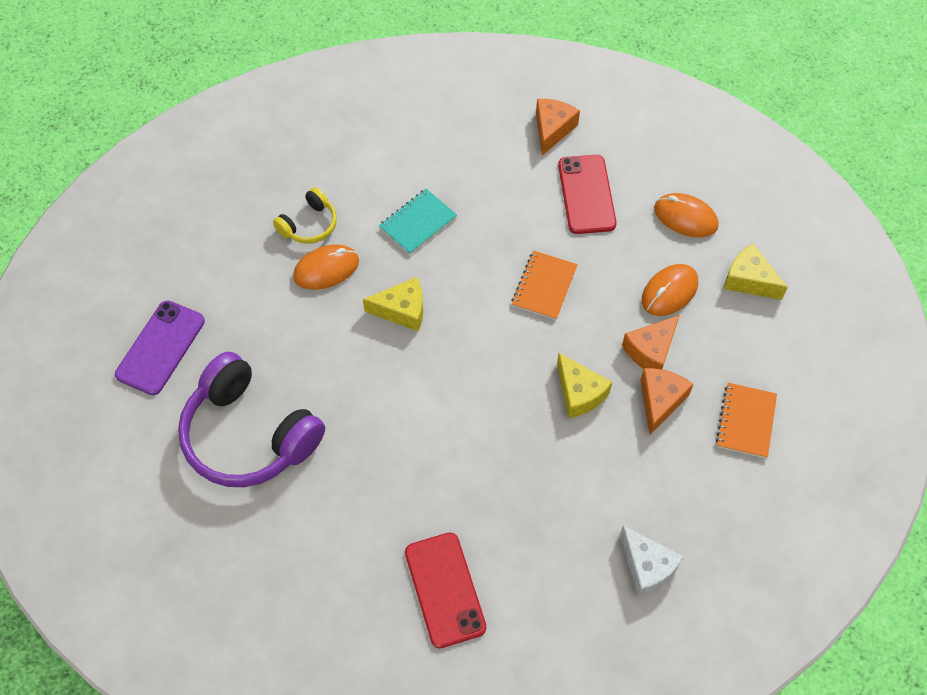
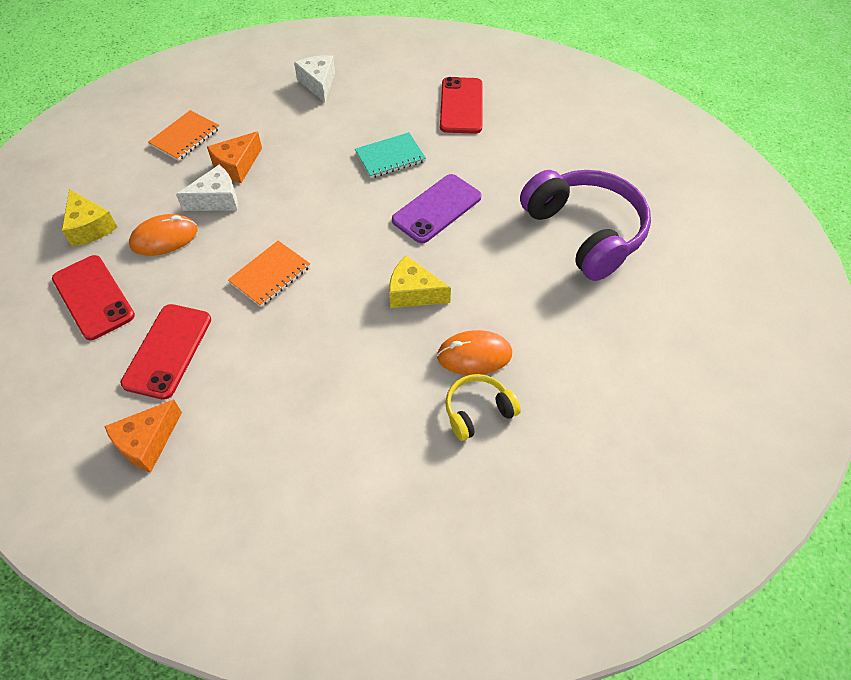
camera: 160 degrees left, 5 degrees down
purple phone [115,300,205,395] -> purple phone moved to [392,174,482,243]
turquoise notebook [379,189,457,255] -> turquoise notebook moved to [355,132,426,178]
yellow cheese [557,353,612,418] -> none
orange cheese [622,315,680,369] -> white cheese [176,165,238,211]
orange mouse [654,193,718,237] -> red phone [52,255,135,340]

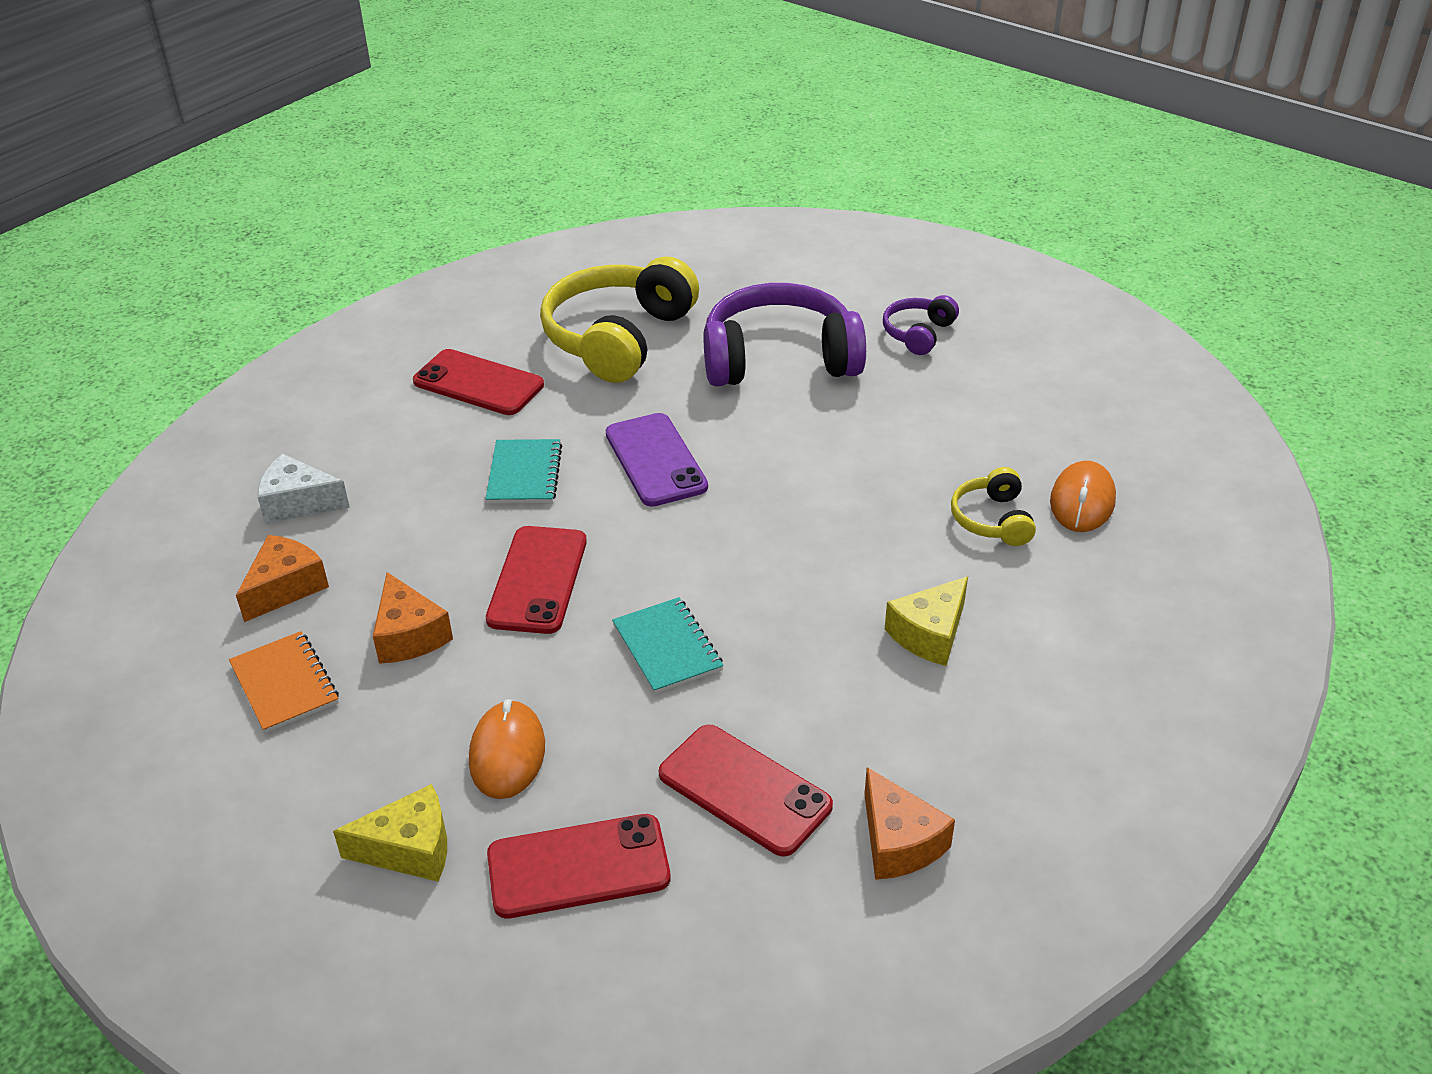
camera: 65 degrees left, 15 degrees down
white cheese [176,165,238,211] -> none
orange notebook [228,241,310,307] -> turquoise notebook [612,597,724,694]
yellow cheese [389,255,451,308] -> yellow cheese moved to [885,576,968,666]
orange mouse [437,330,512,375] -> orange mouse moved to [1050,461,1116,532]
none -> orange cheese [236,535,329,622]
none -> red phone [486,526,587,634]
none -> yellow headphones [540,256,699,383]
none -> purple headphones [883,295,959,355]

